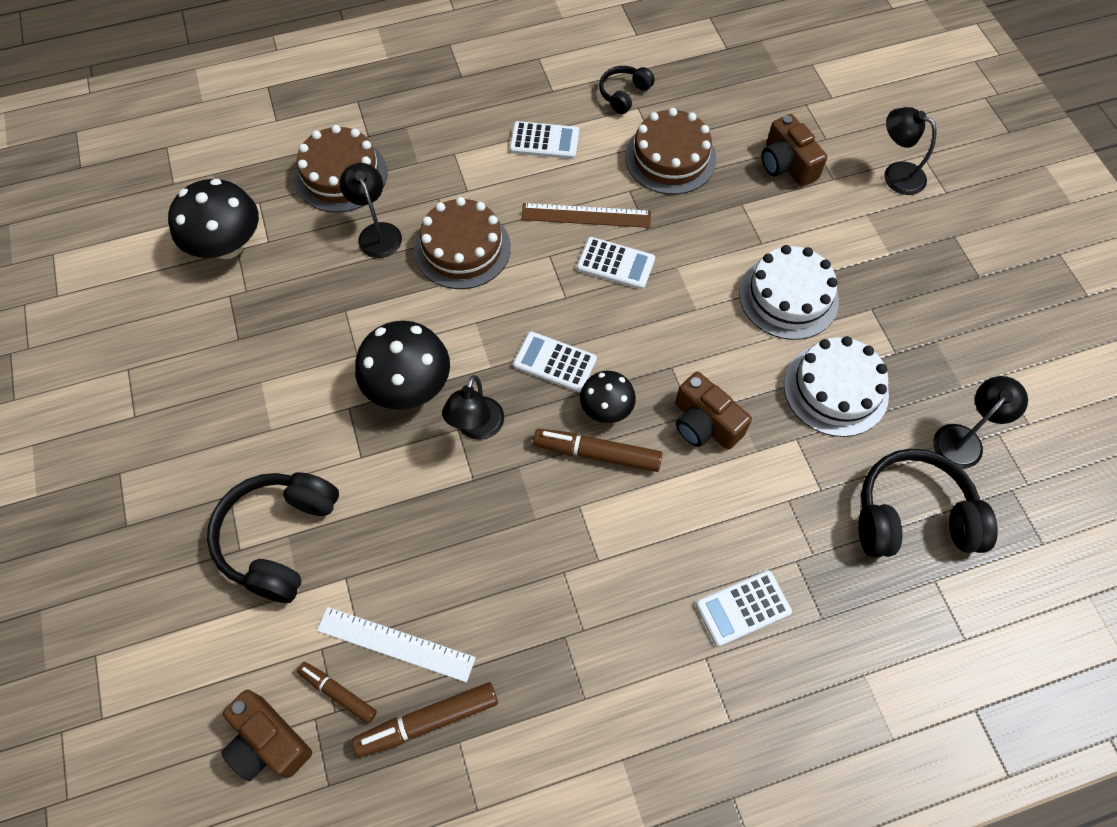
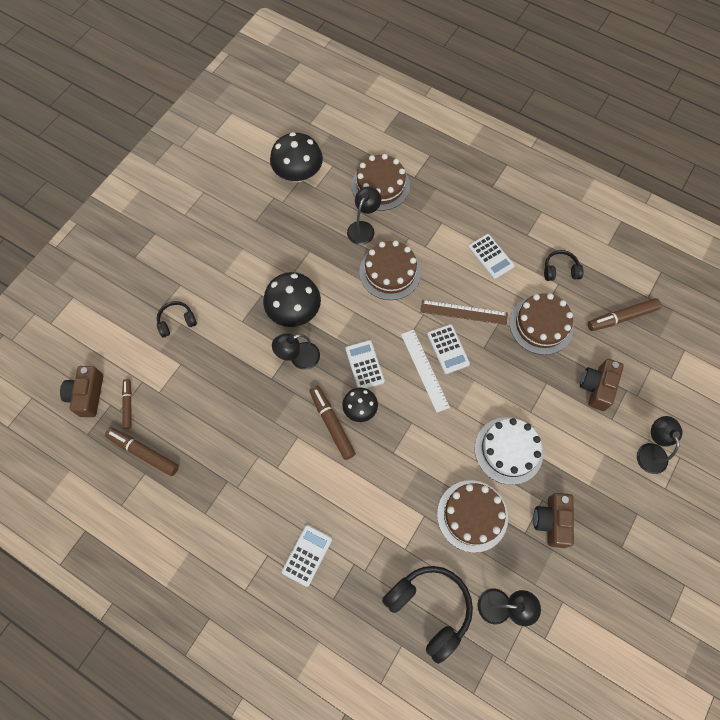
camera: 50 degrees right, 5 degrees up
black headphones [207,472,339,603] -> black headphones [157,301,197,338], size x0.53
white ruler [317,607,476,682] -> white ruler moved to [401,330,450,413]
brown ruler [521,203,651,228] -> brown ruler turned 45 degrees counterclockwise [420,300,508,325]
brown camera [675,372,752,450] -> brown camera moved to [533,493,574,548]
white calculator [696,570,792,647] -> white calculator turned 90 degrees clockwise [282,525,332,587]
white cake [784,336,889,437] -> brown cake [437,480,508,553]
none -> brown marker [588,298,661,331]

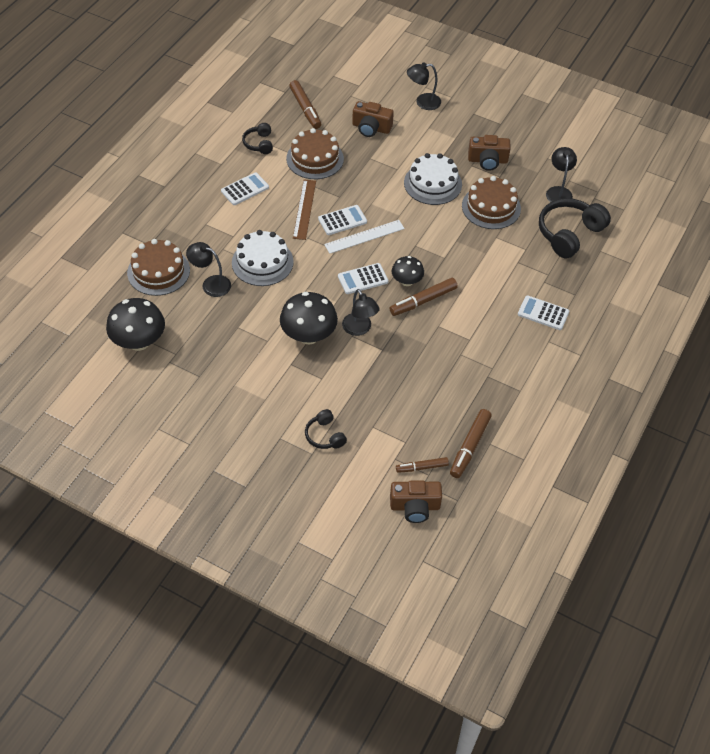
camera: 95 degrees left, 15 degrees down
brown cake [359,240,421,300] -> white cake [232,230,294,286]

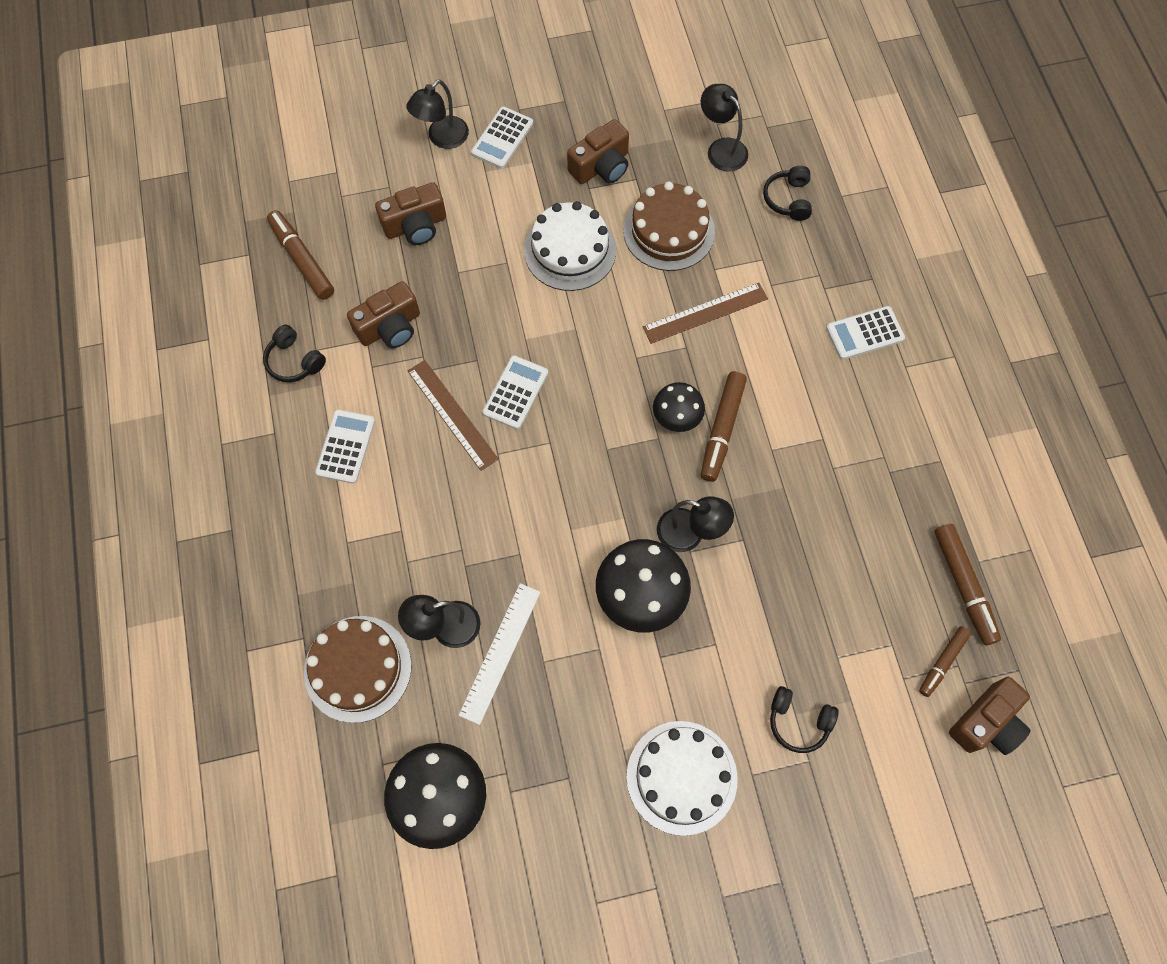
camera: 40 degrees left, 15 degrees up
white cake [232,230,294,286] -> white cake moved to [626,721,738,836]
brown cake [286,128,344,179] -> brown camera [347,281,420,348]
brown marker [289,80,321,129] -> brown marker turned 150 degrees counterclockwise [267,210,334,300]
white ruler [324,220,405,253] -> white ruler moved to [459,583,541,725]
white calculator [338,263,389,294] -> white calculator moved to [471,106,533,169]
black headphones [539,198,611,258] -> black headphones [763,166,812,221], size x0.53
none -> brown ruler [643,283,768,344]

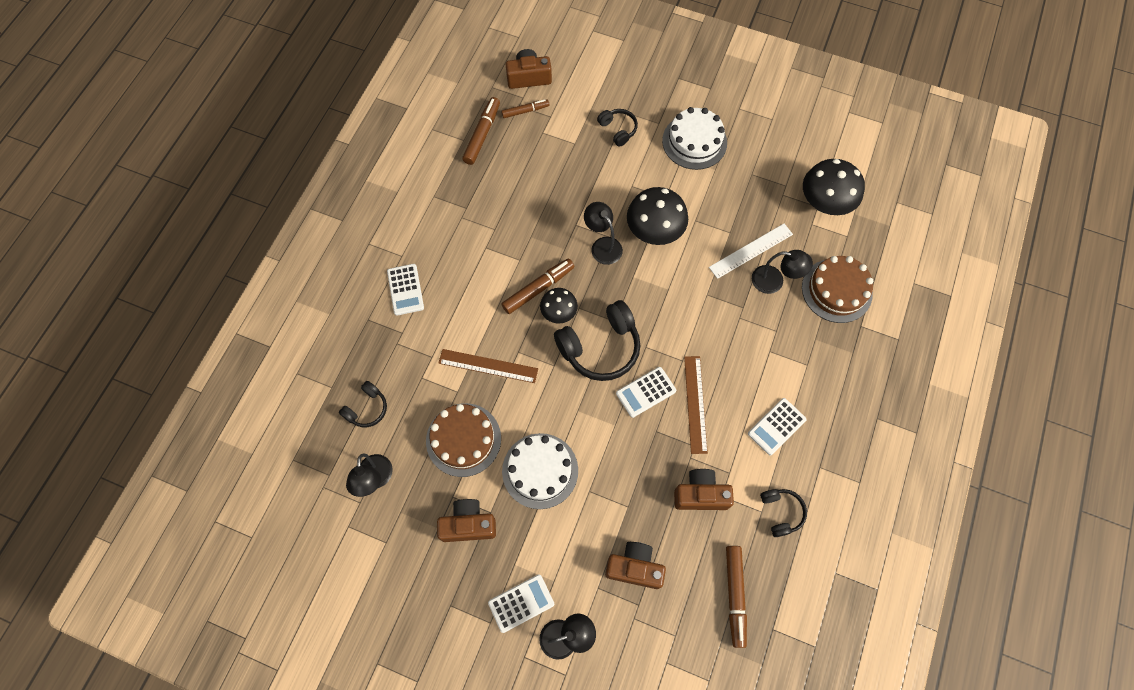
camera: 145 degrees left, 0 degrees up
white calculator [826,306,905,360] -> white calculator turned 60 degrees clockwise [387,264,424,316]
none -> black headphones [554,300,640,381]

